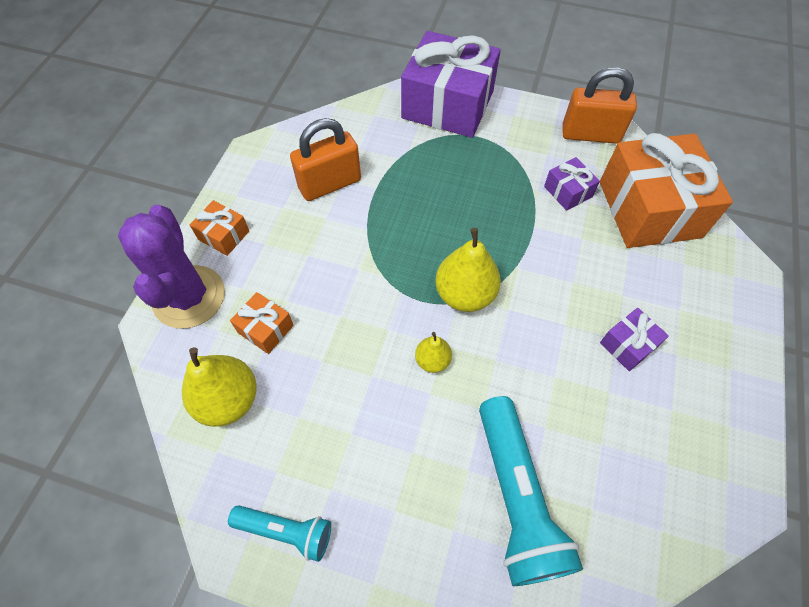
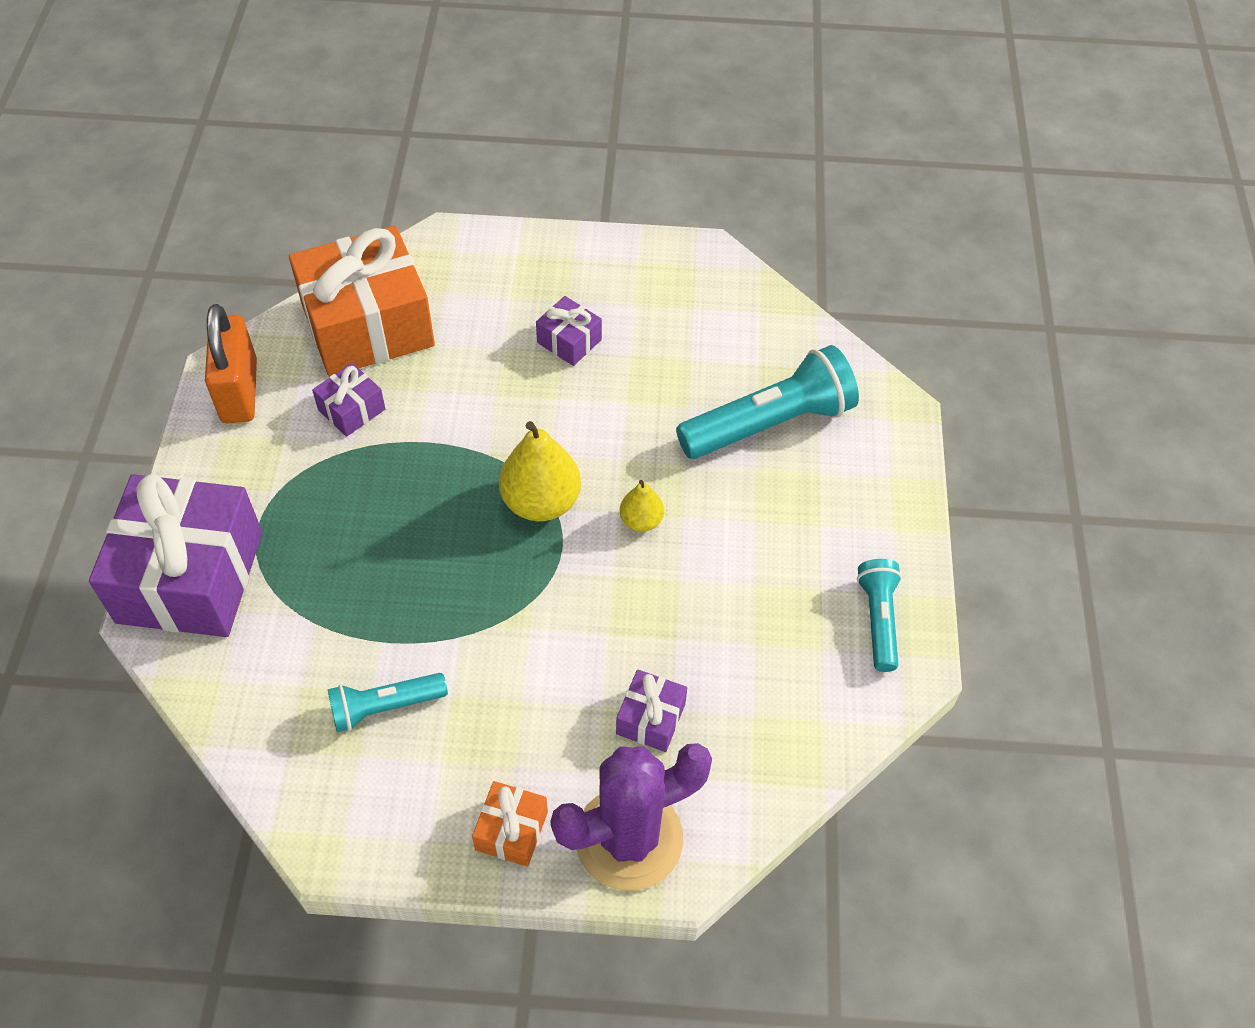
camera: 105 degrees left, 5 degrees down
yellow pear [182,347,257,427] -> none
orange gift [230,292,294,354] -> purple gift [616,669,687,752]
orange padlock [290,118,361,201] -> turquoise flashlight [328,673,448,732]

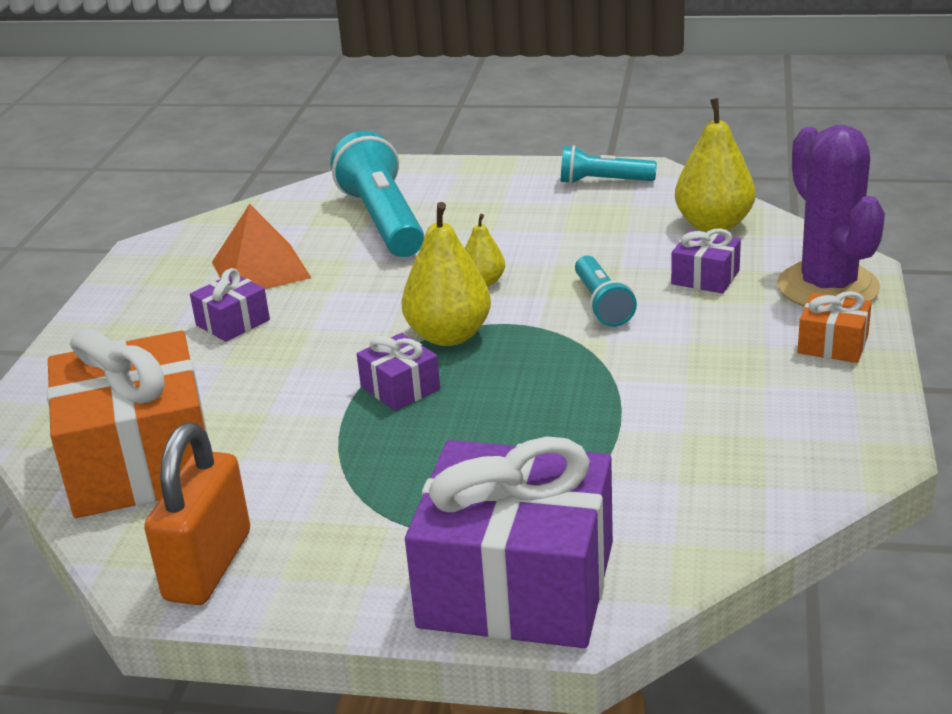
camera: 80 degrees left, 25 degrees down
orange padlock [205,304,257,423] -> orange padlock turned 75 degrees counterclockwise [144,423,250,605]
purple gift [312,363,386,437] -> purple gift moved to [357,333,440,411]
turquoise flashlight [328,673,448,732] -> turquoise flashlight moved to [575,255,637,327]
none -> orange pyramid [212,204,311,289]
none -> yellow pear [675,98,755,232]

